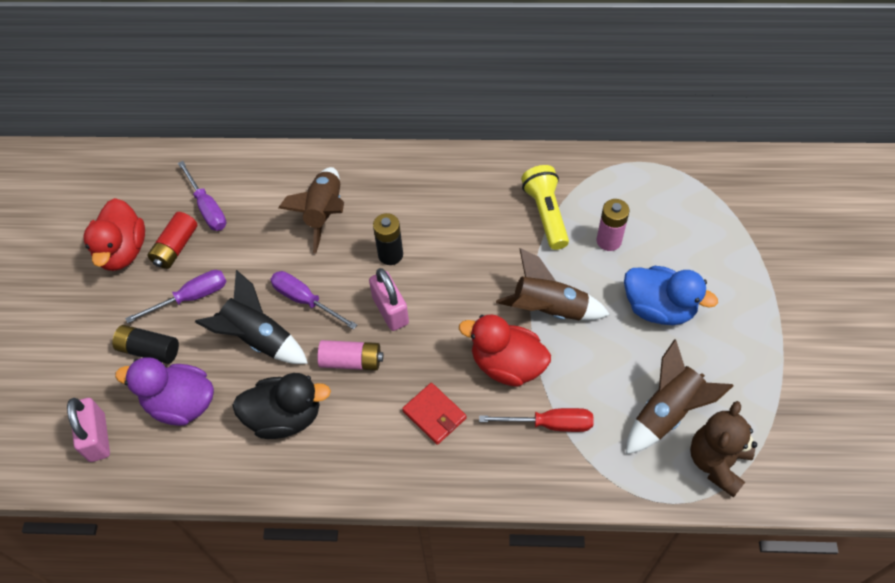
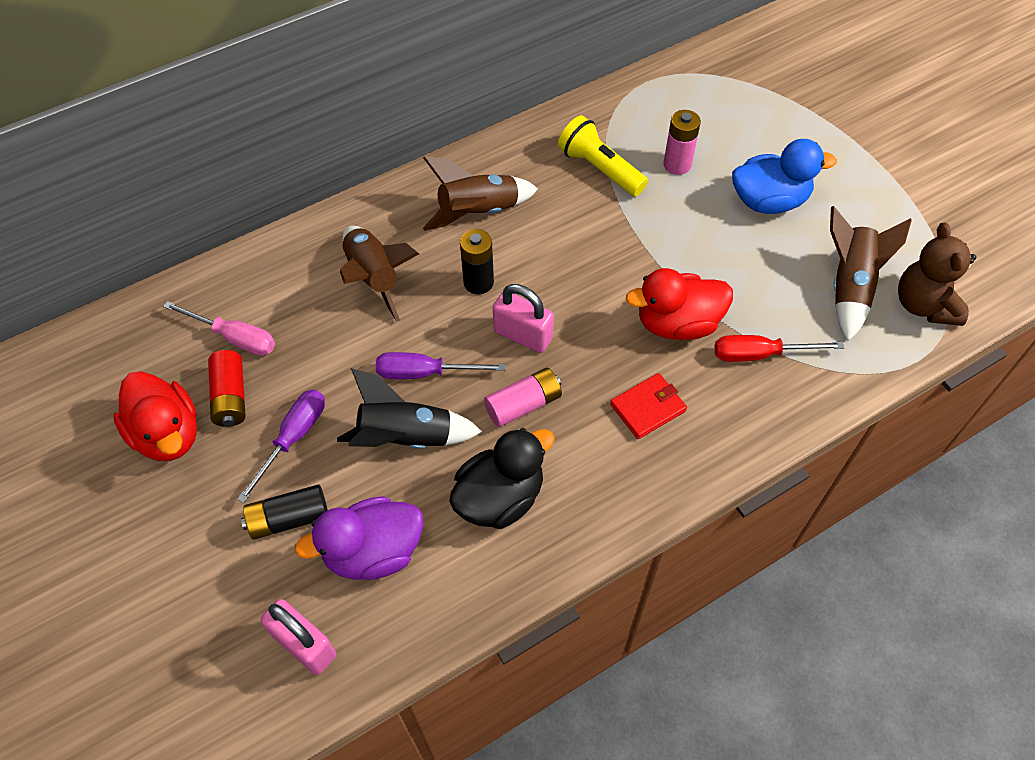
camera: 35 degrees left, 0 degrees up
purple screwdriver [178,161,226,231] -> pink screwdriver [163,301,275,356]
red wallet [402,383,467,445] -> red wallet turned 45 degrees counterclockwise [610,373,687,439]
red screwdriver [479,408,593,432] -> red screwdriver turned 150 degrees counterclockwise [715,335,844,362]
brown rocket [496,248,610,320] -> brown rocket moved to [423,156,538,231]

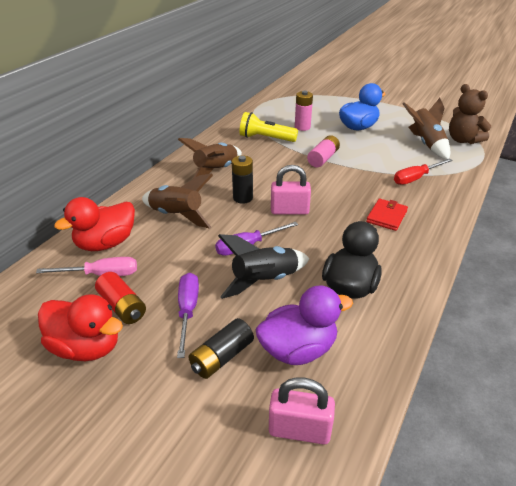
camera: 30 degrees left, 20 degrees down
purple duck [295,496,423,580] -> purple duck turned 150 degrees counterclockwise [256,285,353,365]
pink battery [484,368,562,427] -> pink battery moved to [307,135,340,167]
red duck [626,268,733,340] -> red duck moved to [54,197,135,251]

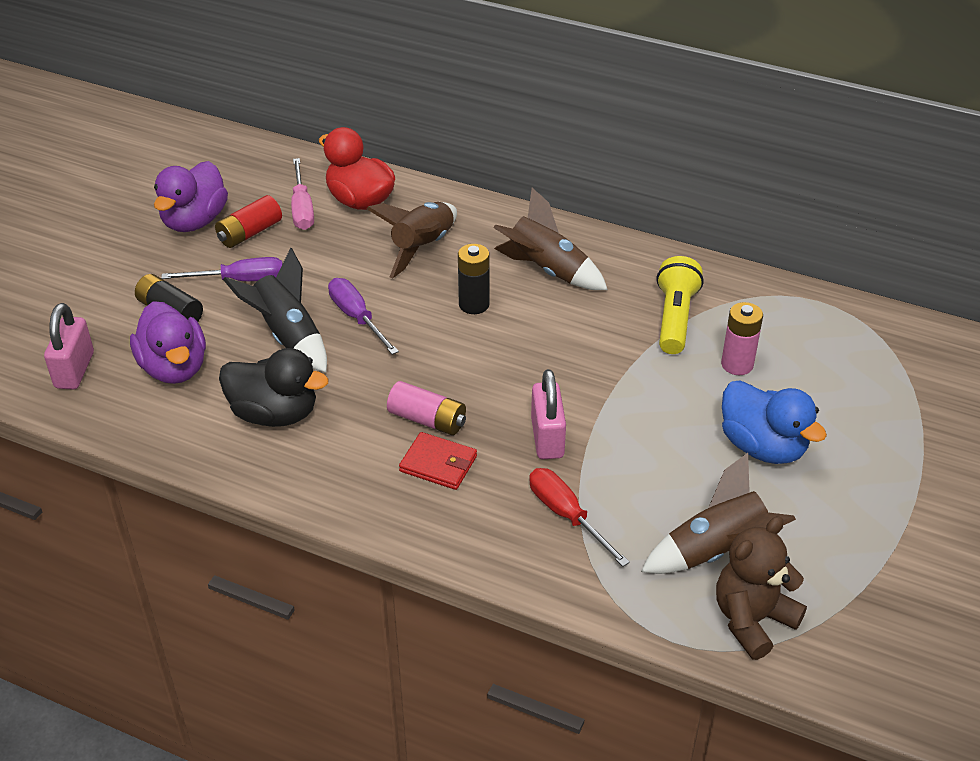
camera: 85 degrees right, 5 degrees up
red duck [38,295,123,361] -> purple duck [154,161,228,232]
pink padlock [271,165,311,215] -> pink padlock moved to [531,369,566,459]
pink battery [307,135,340,167] -> pink battery moved to [387,381,466,435]

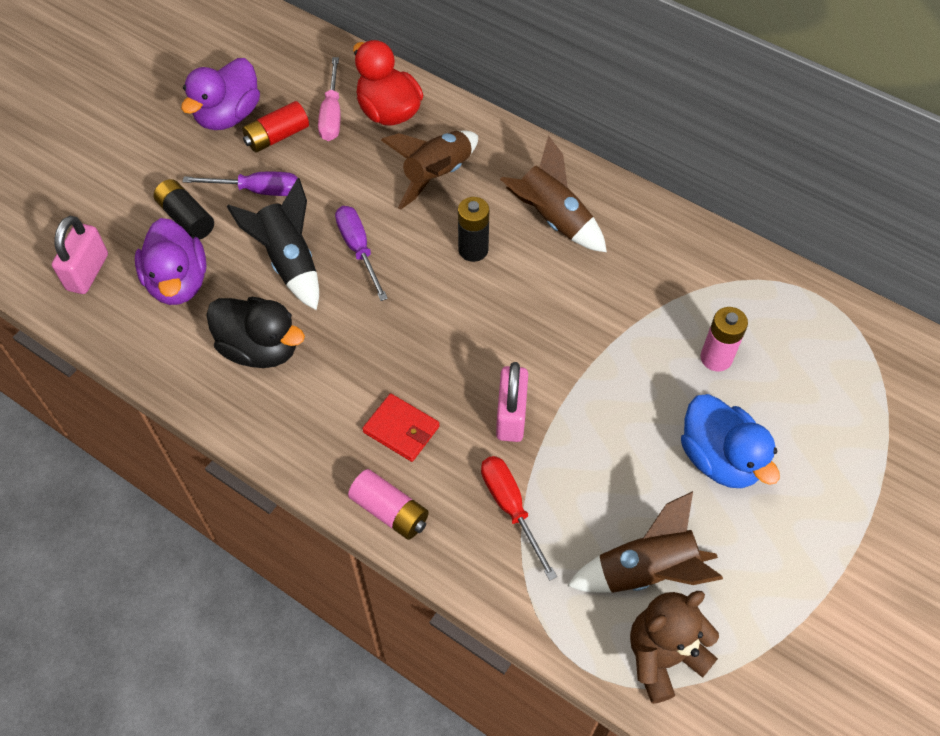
camera: 10 degrees right, 15 degrees up
pink battery [387,381,466,435] -> pink battery moved to [348,469,429,540]
yellow flashlight [656,256,704,354] -> none

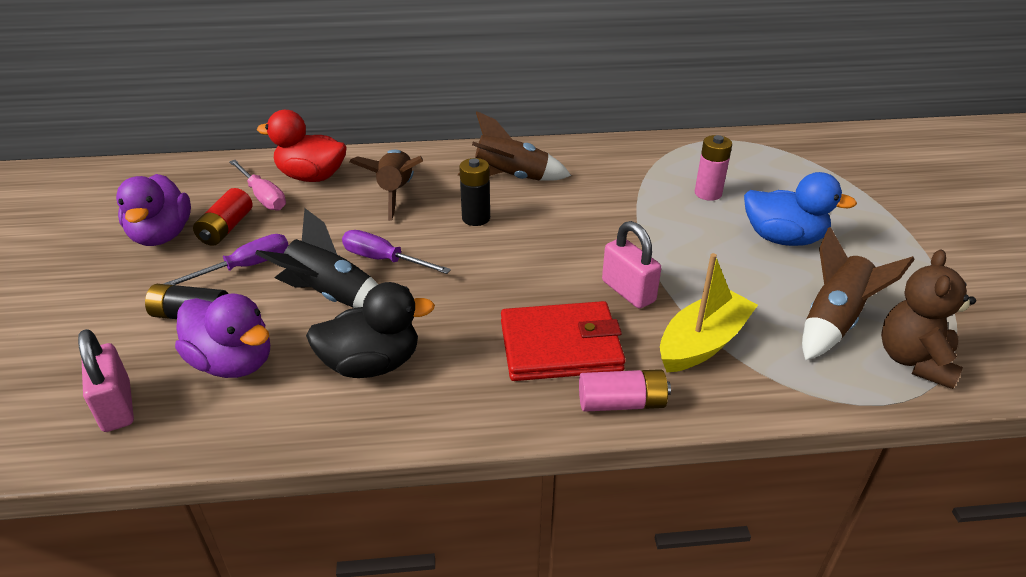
camera: 40 degrees left, 20 degrees down
red wallet [362,393,440,462] -> red wallet [501,301,626,381], size x1.73
red screwdriver [481,456,557,581] -> yellow boat [660,253,758,372]

